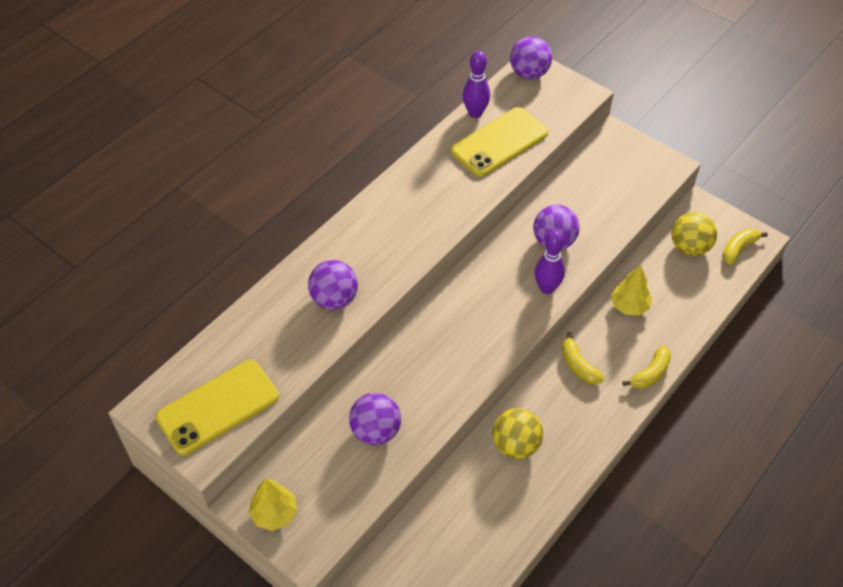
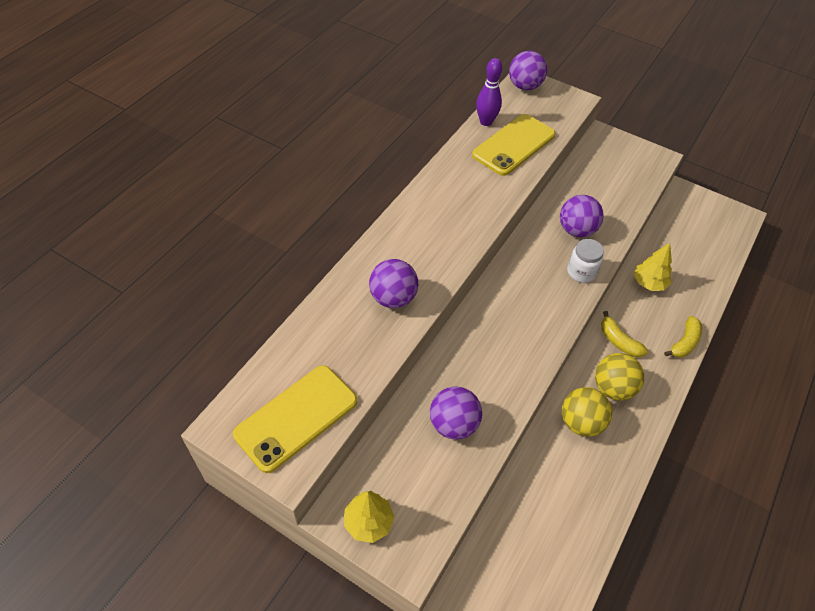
camera: 10 degrees left, 0 degrees up
purple bowling pin [535,231,565,294] -> white jar [567,239,604,283]
yellow ball [672,212,717,256] -> yellow ball moved to [595,353,644,400]
yellow banana [722,228,768,265] -> none

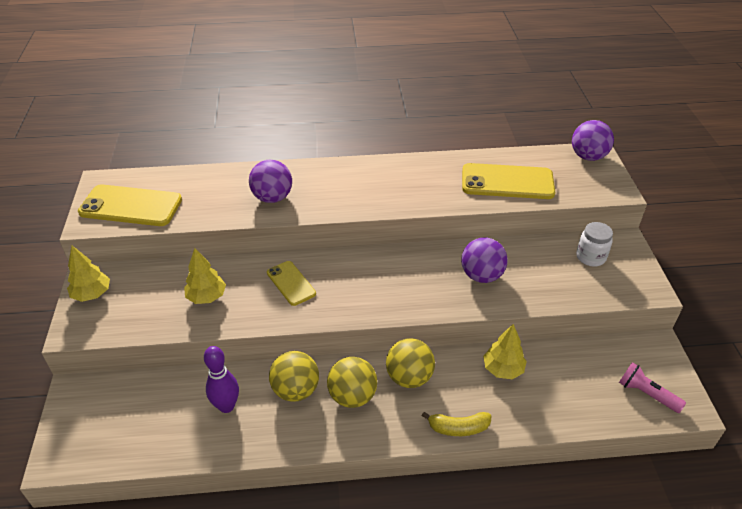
camera: 55 degrees right, 10 degrees down
purple ball [430,386,482,440] -> yellow tree [184,248,226,304]
purple bowling pin [476,58,502,126] -> purple bowling pin moved to [204,346,239,413]
white jar [567,239,604,283] -> white jar moved to [576,222,613,267]
yellow banana [601,311,648,357] -> yellow ball [386,338,435,388]
none -> yellow phone [267,261,316,306]
none -> pink flashlight [619,362,686,413]

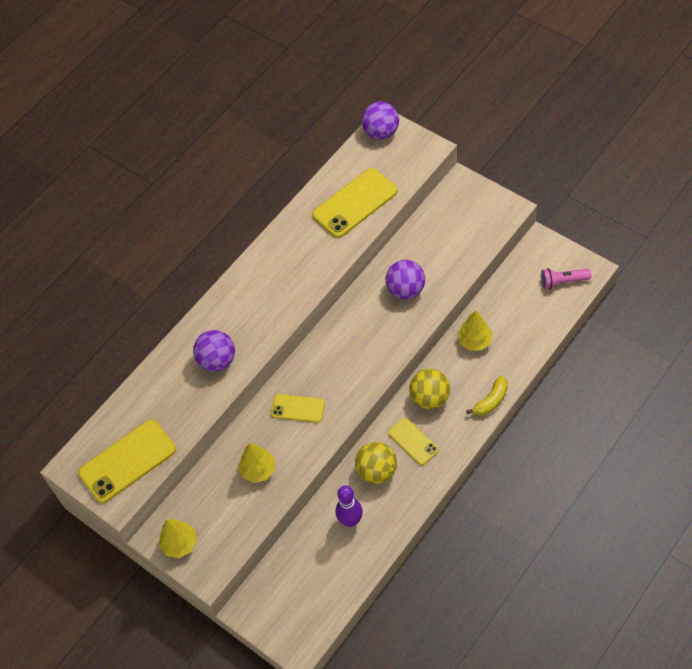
camera: 40 degrees left, 15 degrees up
yellow ball [327,357,377,408] -> yellow phone [388,418,439,465]
white jar [576,222,613,267] -> none

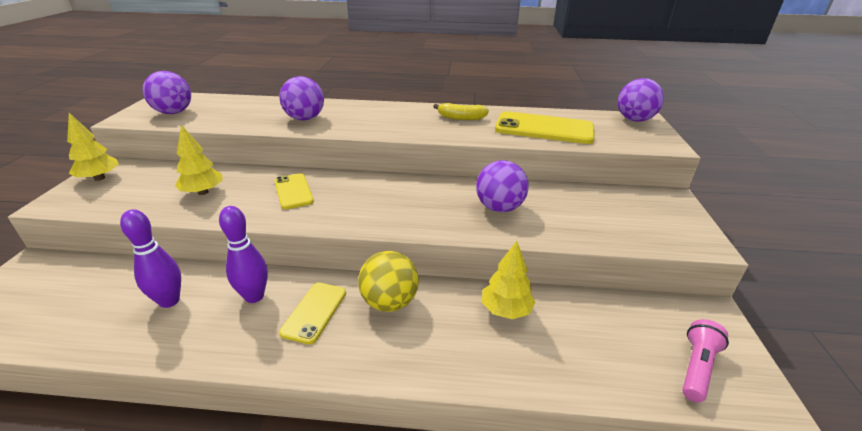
camera: 50 degrees right, 25 degrees down
yellow phone [78,419,176,503] -> purple ball [142,71,191,114]
yellow ball [355,442,397,484] -> purple bowling pin [219,206,268,303]
yellow banana [466,376,508,416] -> yellow banana moved to [433,103,489,120]
pink flashlight [541,268,591,289] -> pink flashlight turned 75 degrees clockwise [682,319,729,403]

